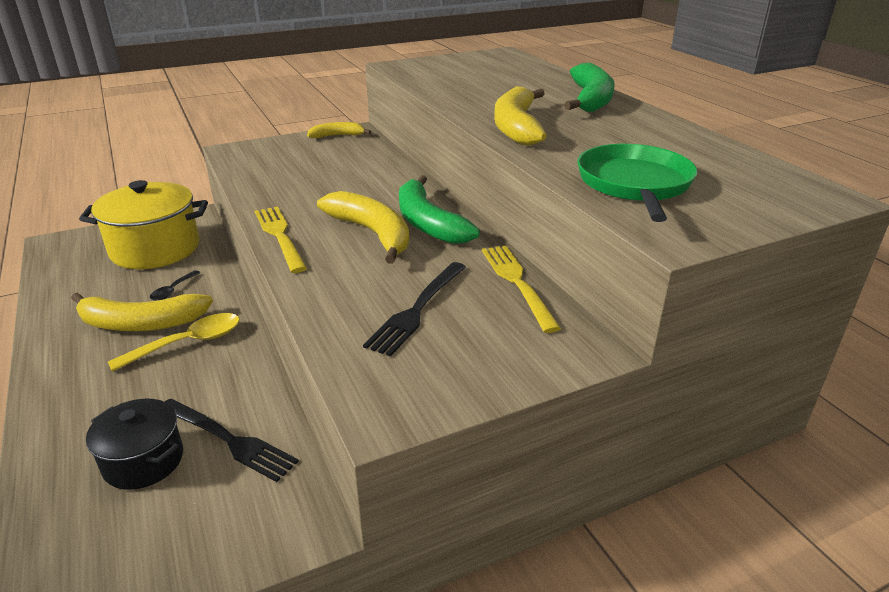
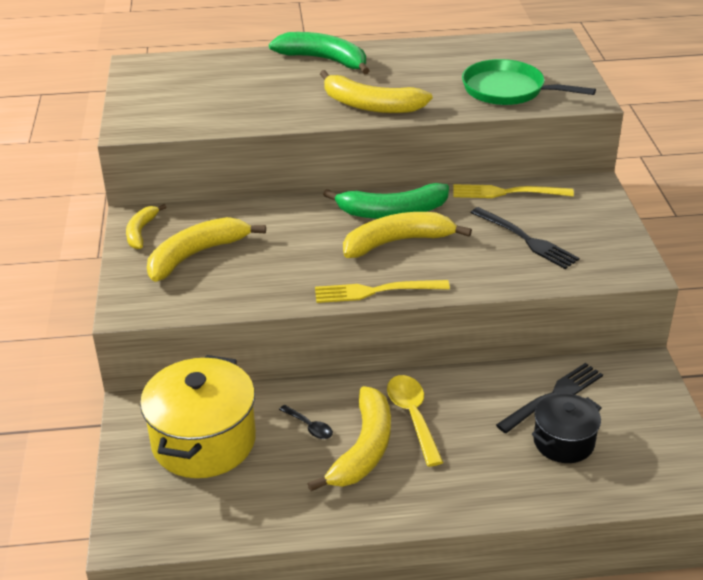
camera: 70 degrees left, 5 degrees up
none -> yellow banana [147,217,266,282]

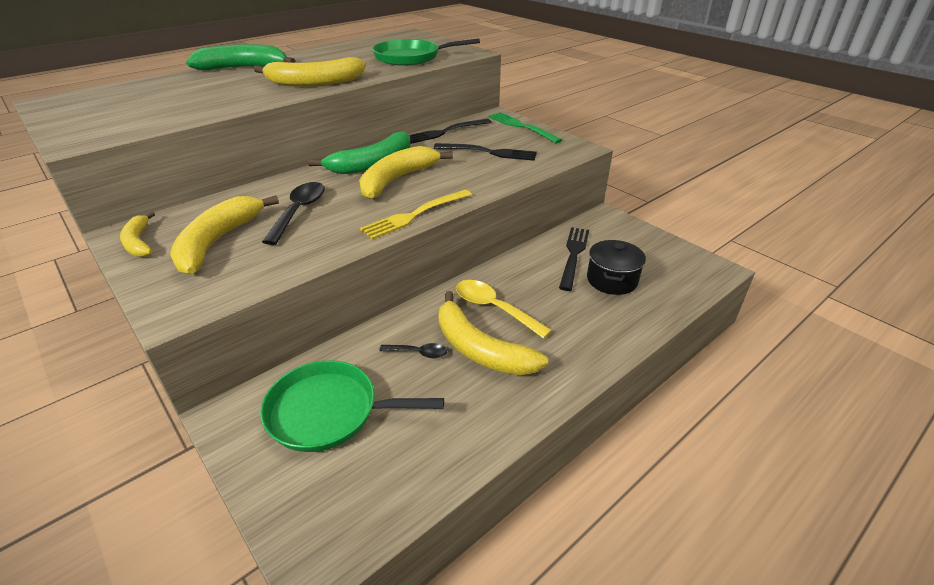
camera: 35 degrees left, 0 degrees up
yellow pot [140,355,256,478] -> green pan [260,360,444,452]
yellow banana [308,386,391,491] -> yellow banana turned 150 degrees clockwise [439,291,548,375]
yellow fork [453,184,574,198] -> black fork [410,119,492,144]
none -> black spoon [262,182,325,245]
none -> green fork [488,112,562,143]

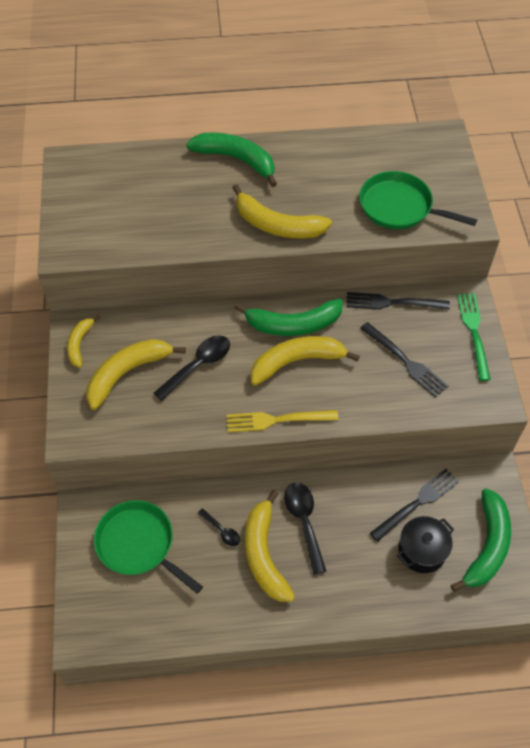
camera: 35 degrees right, 20 degrees up
yellow spoon [456,280,552,339] -> black spoon [284,482,326,575]
none -> green banana [451,488,511,592]

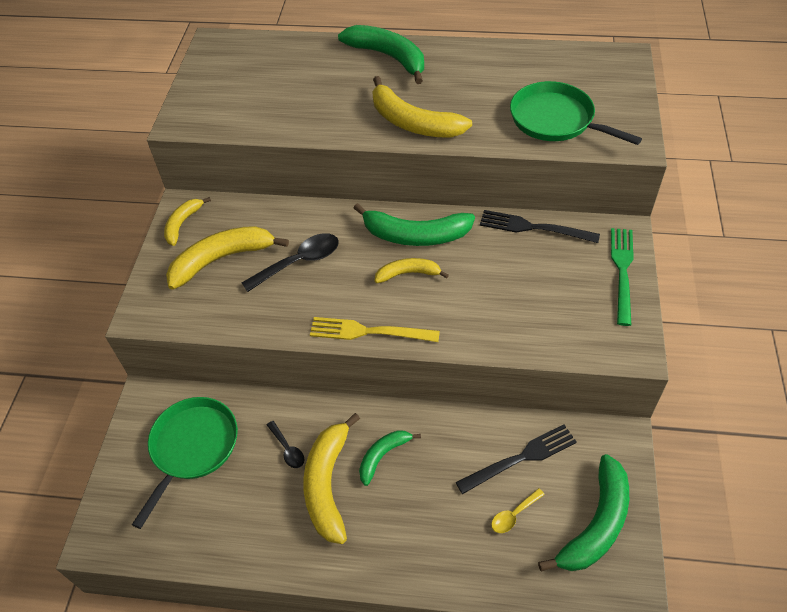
camera: 15 degrees right, 5 degrees down
green pan [94,500,203,594] -> green pan turned 60 degrees clockwise [132,397,238,529]
yellow banana [251,336,360,386] -> yellow banana [374,258,449,283], size x0.57
black spoon [284,482,326,575] -> green banana [359,430,421,486]
black fork [360,322,448,398] -> none
black pot [397,516,454,573] -> yellow spoon [491,488,545,533]

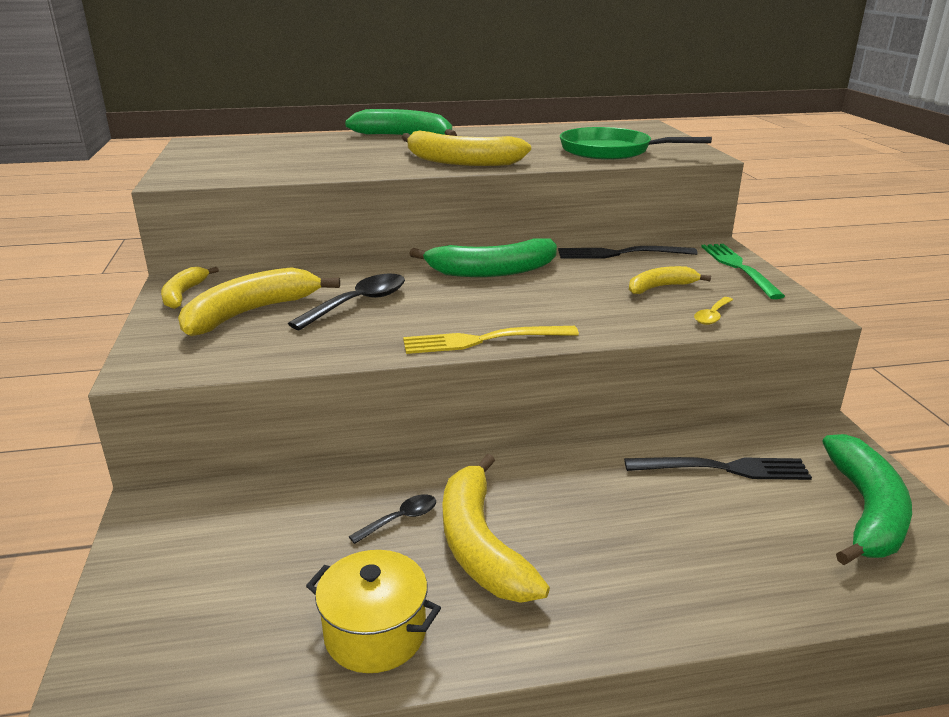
camera: 20 degrees left, 25 degrees down
green pan [132,397,238,529] -> none
black spoon [267,421,304,468] -> black spoon turned 75 degrees counterclockwise [348,494,436,544]
green banana [359,430,421,486] -> none
yellow banana [374,258,449,283] -> yellow banana moved to [629,266,711,294]
black fork [456,425,577,494] -> black fork turned 45 degrees clockwise [624,457,812,480]
yellow spoon [491,488,545,533] -> yellow spoon moved to [694,297,733,325]
none -> yellow pot [306,550,441,673]

